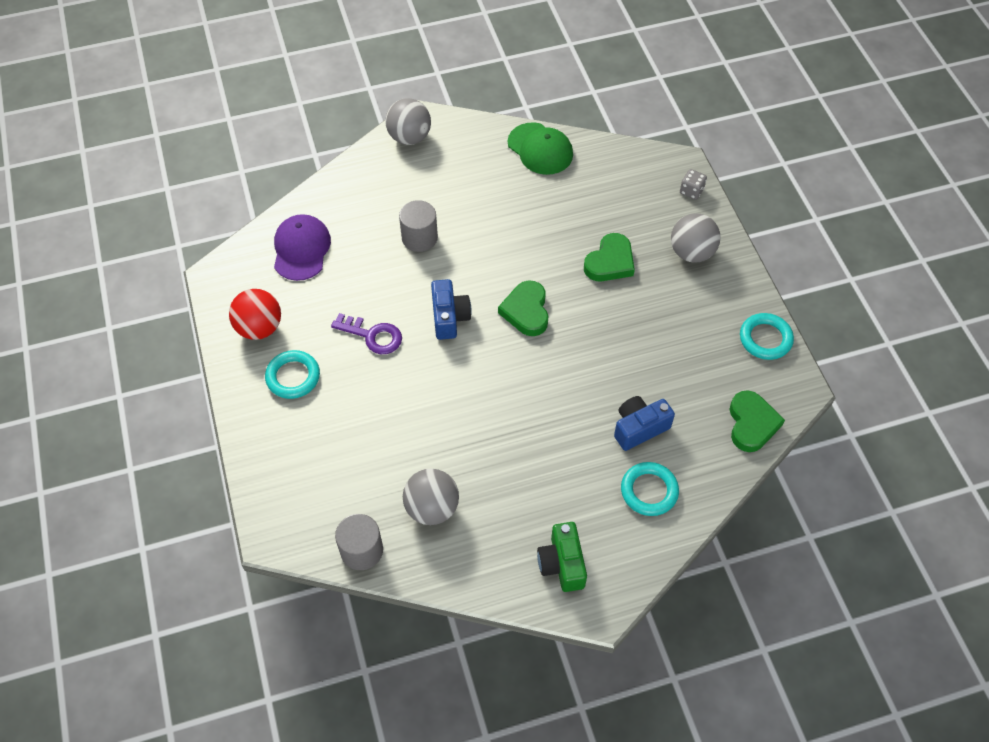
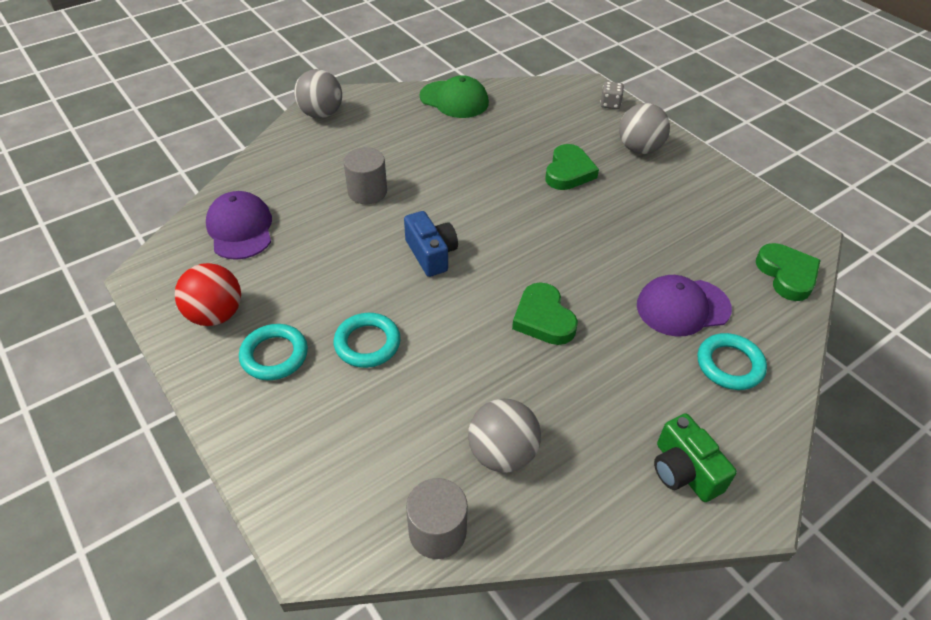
camera: 20 degrees left, 10 degrees down
purple key [331,313,402,354] -> none
green heart [498,280,548,336] -> green heart moved to [512,282,578,345]
blue camera [614,396,675,451] -> purple cap [637,275,732,337]
turquoise ring [740,313,794,360] -> turquoise ring moved to [333,313,401,368]

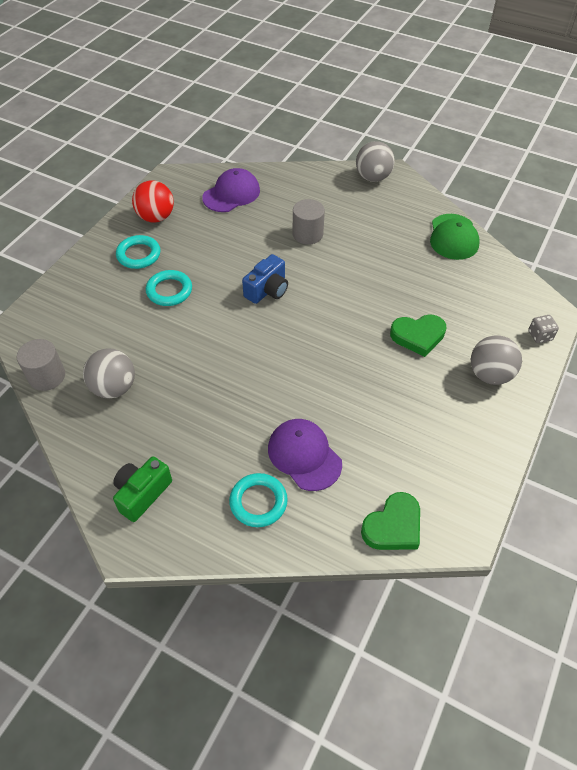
camera: 65 degrees right, 5 degrees up
green heart [512,282,578,345] -> none

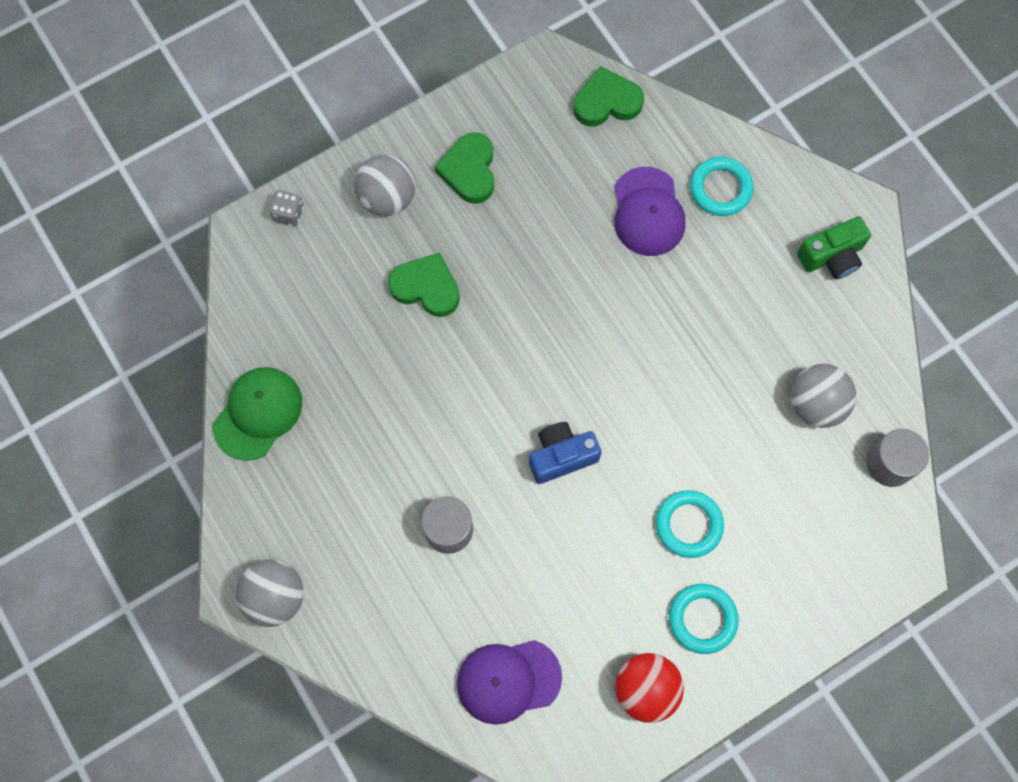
camera: 150 degrees left, 20 degrees up
none -> green heart [435,132,494,204]

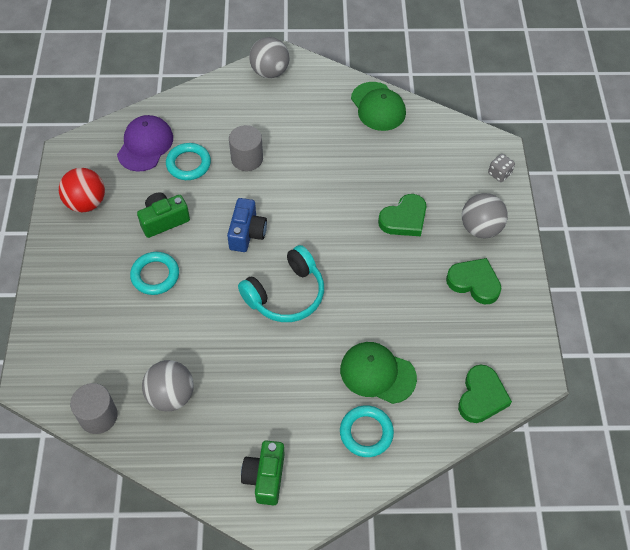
camera: 120 degrees right, 15 degrees down
purple cap [614,167,686,256] -> green cap [340,342,417,404]
turquoise ring [669,584,739,654] -> turquoise ring moved to [166,143,211,180]
none -> green camera [137,193,190,238]
none -> turquoise headphones [238,245,324,322]

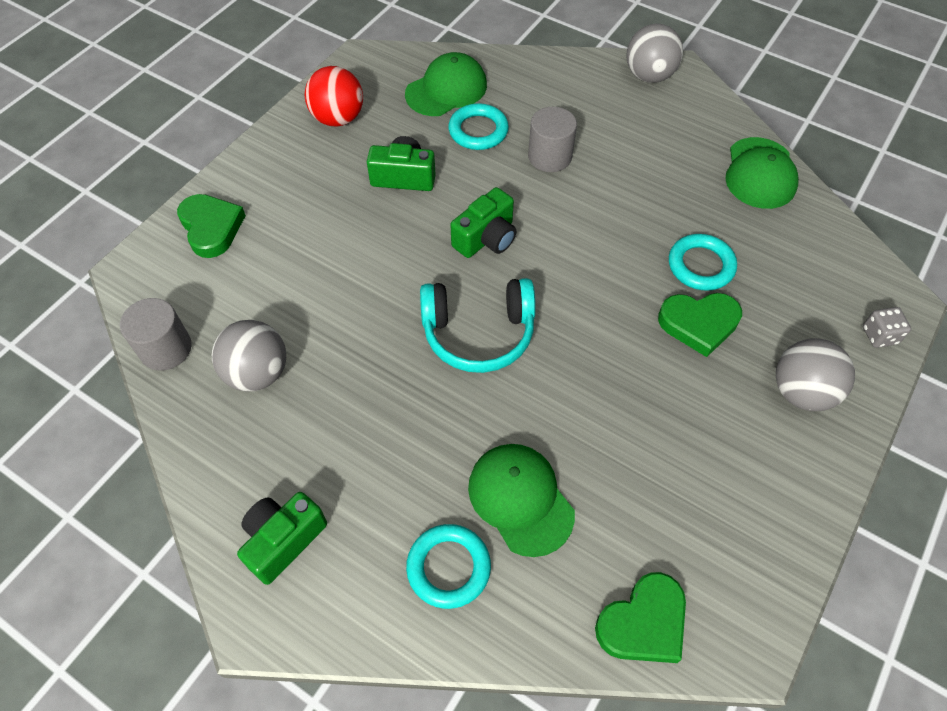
camera: 35 degrees right, 0 degrees up
purple cap [117,115,173,172] -> green cap [405,52,487,116]
turquoise ring [130,252,179,295] -> turquoise ring moved to [669,234,737,291]
blue camera [227,198,267,252] -> green camera [451,187,516,258]
green heart [446,258,501,304] -> green heart moved to [177,194,246,258]

